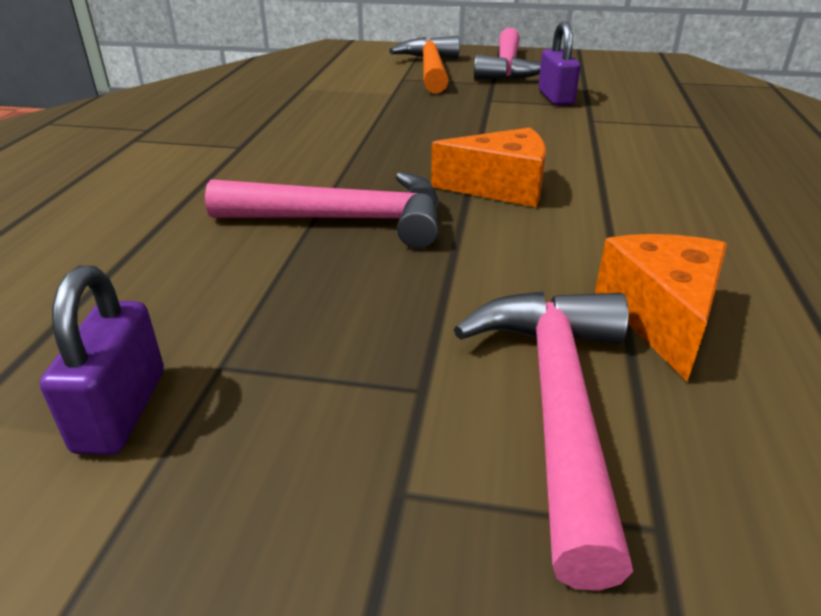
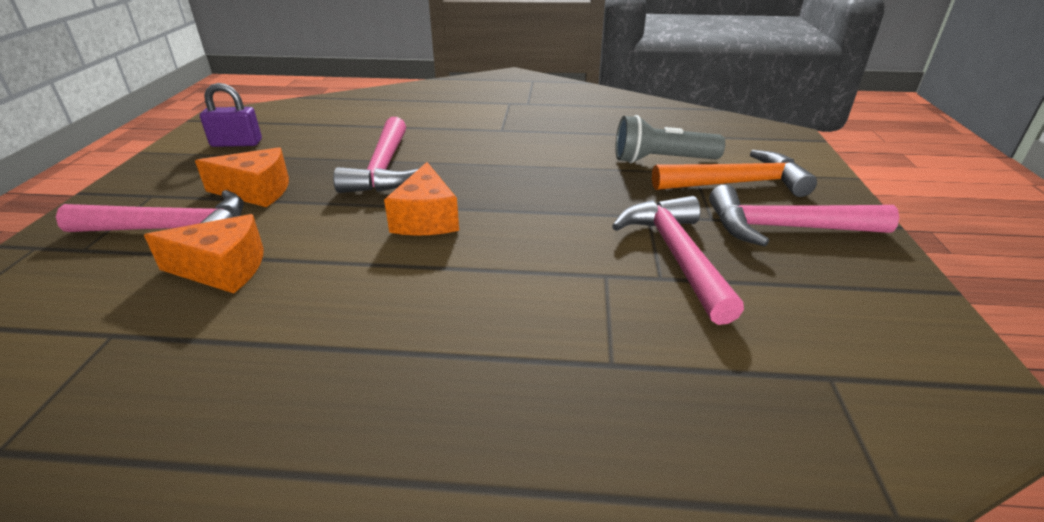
camera: 85 degrees right, 0 degrees up
purple padlock [538,21,580,106] -> pink hammer [612,196,744,325]
none -> orange cheese [195,147,289,207]
none -> grey flashlight [615,115,725,163]

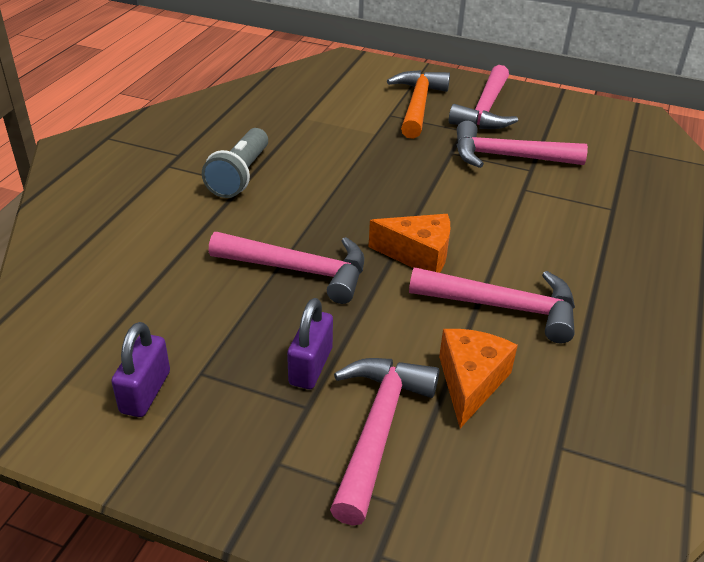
camera: 75 degrees left, 5 degrees up
orange cheese [195,147,289,207] -> purple padlock [287,298,333,389]
grey flashlight [615,115,725,163] -> grey flashlight moved to [202,128,268,198]
none -> pink hammer [409,267,575,344]

